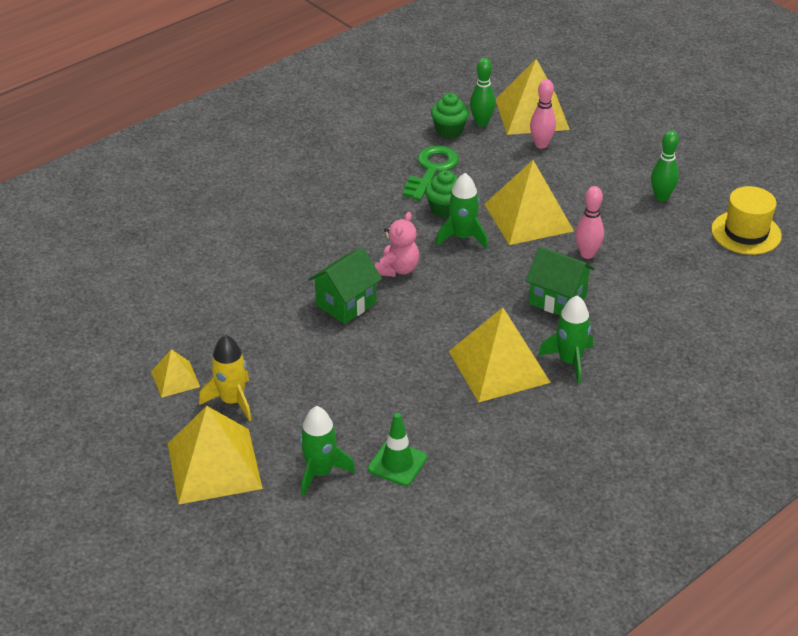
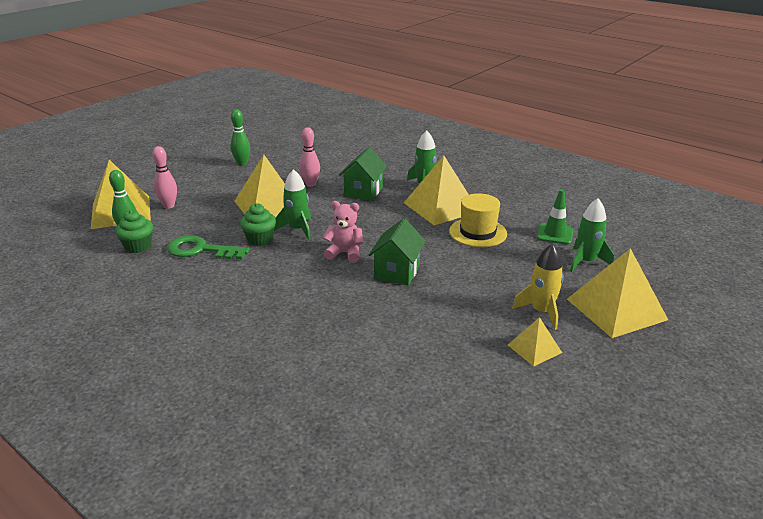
camera: 100 degrees left, 10 degrees down
green house [309,247,382,324] -> green house turned 75 degrees clockwise [369,218,426,286]
yellow hat [711,186,782,255] -> yellow hat moved to [449,193,507,247]

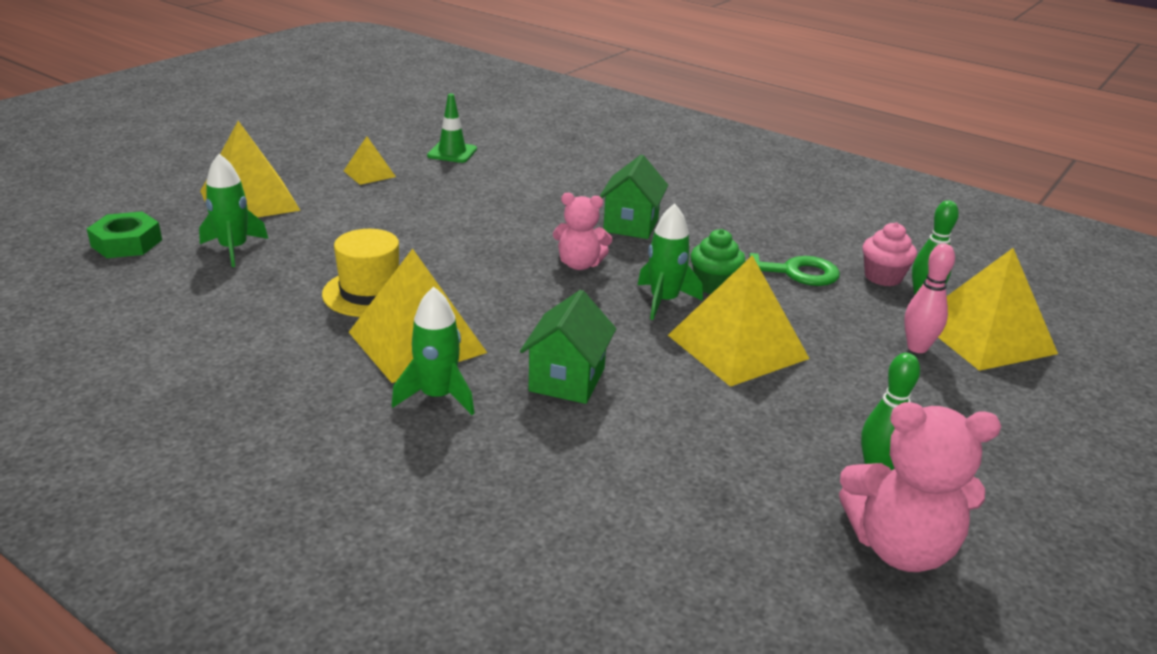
camera: 175 degrees right, 0 degrees up
green cupcake [115,210,153,253] -> pink cupcake [863,222,917,286]
pink bowling pin [299,127,320,187] -> none
green house [369,218,426,286] -> green house moved to [600,155,668,239]
yellow rocket [512,244,564,330] -> none
green traffic cone [537,189,573,244] -> green traffic cone moved to [427,94,477,163]
none -> green nut [87,212,162,258]
none -> pink teddy bear [839,402,1001,572]

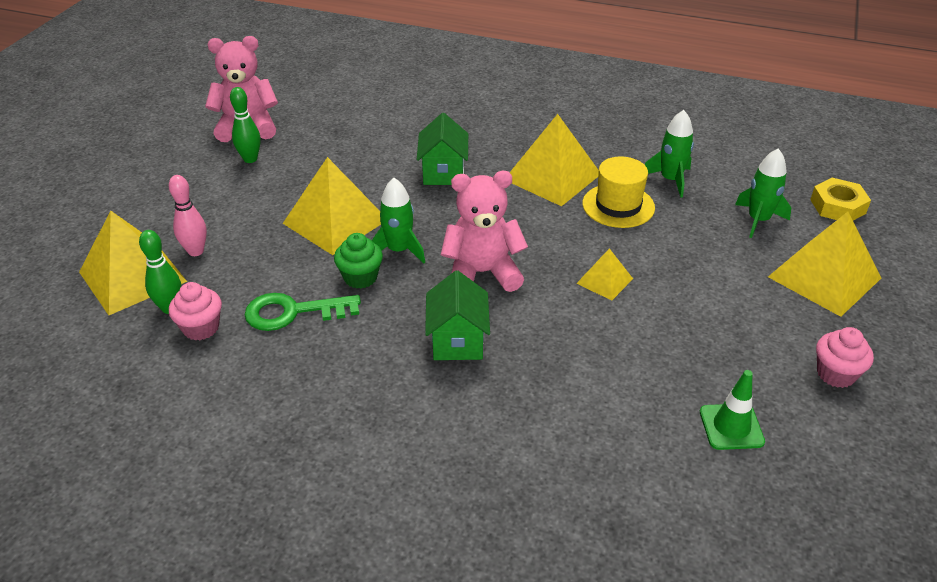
camera: 165 degrees right, 10 degrees up
green nut [87,212,162,258] -> yellow nut [810,178,871,221]
yellow pyramid [344,136,396,185] -> yellow pyramid moved to [576,248,633,301]
green rocket [392,286,475,415] -> green rocket moved to [645,110,694,198]
pink teddy bear [553,193,612,270] -> pink teddy bear [441,171,528,292], size x1.58
none -> pink cupcake [816,327,874,388]

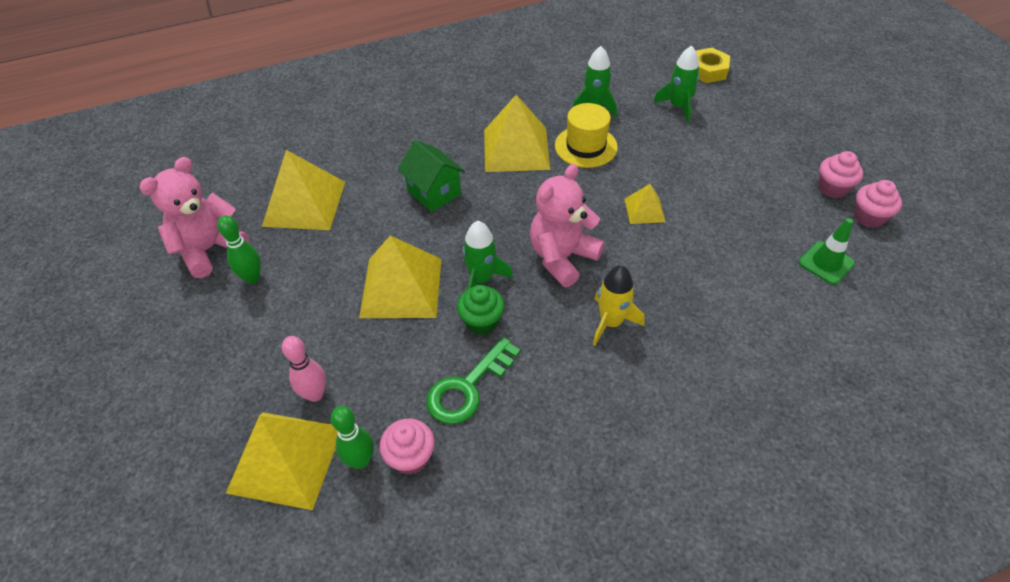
camera: 40 degrees left, 10 degrees up
green house [425,270,490,360] -> yellow rocket [593,265,644,345]
yellow pyramid [768,212,881,317] -> yellow pyramid moved to [262,150,345,230]
none -> pink cupcake [854,180,902,228]

